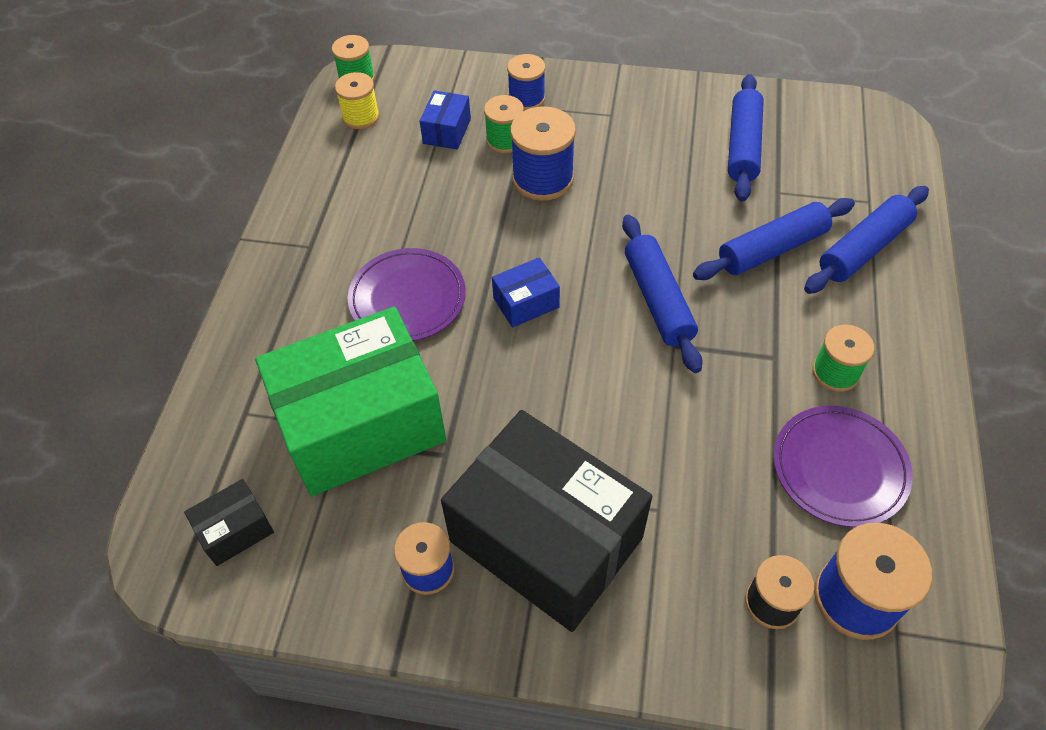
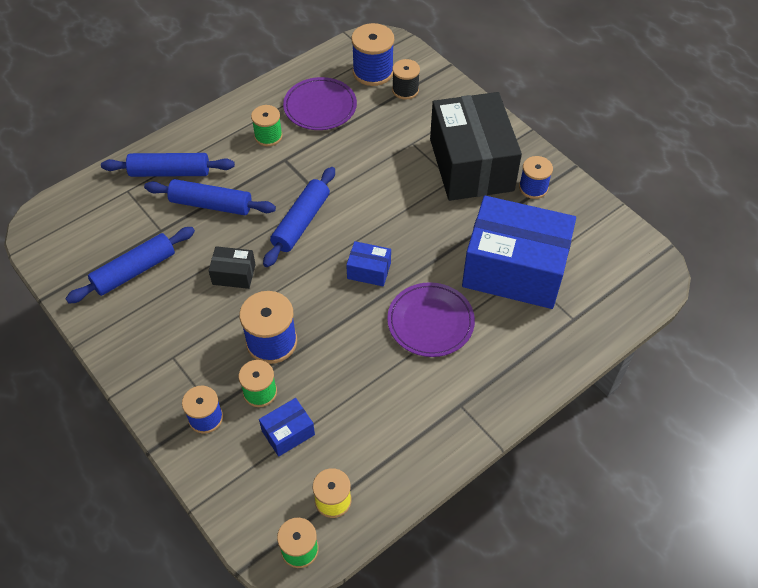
camera: 140 degrees left, 0 degrees up
black box [184,479,274,566] -> black box moved to [208,246,256,289]
green box [255,307,446,496] -> blue box [462,196,576,309]

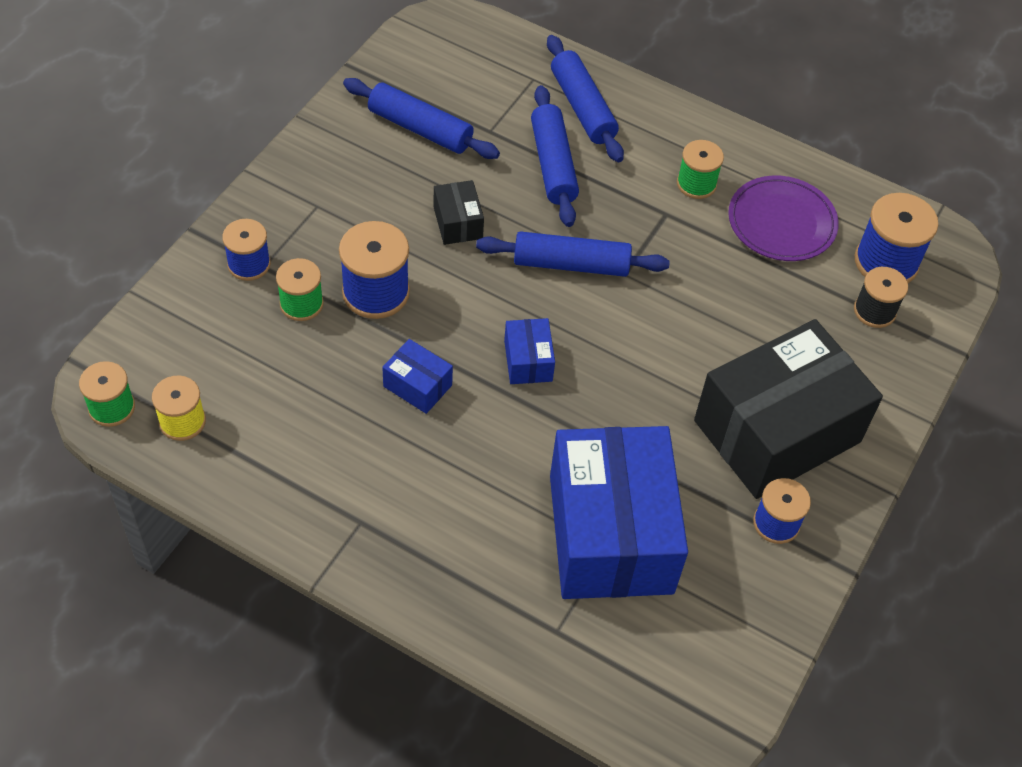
camera: 65 degrees right, 0 degrees up
blue box [259,398,315,457] -> blue box moved to [382,339,453,414]
purple plate [387,282,475,357] -> none

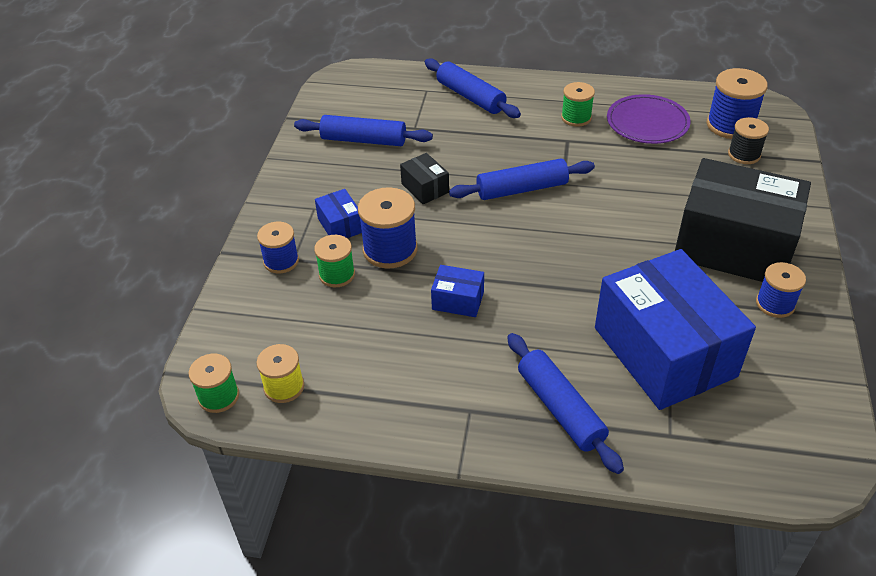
camera: 15 degrees left, 10 degrees down
blue box [504,318,555,384] -> blue box moved to [315,189,362,238]
blue rolling pin [531,85,579,227] -> blue rolling pin moved to [507,333,624,474]
black box [694,319,883,499] -> black box turned 75 degrees clockwise [675,158,811,282]

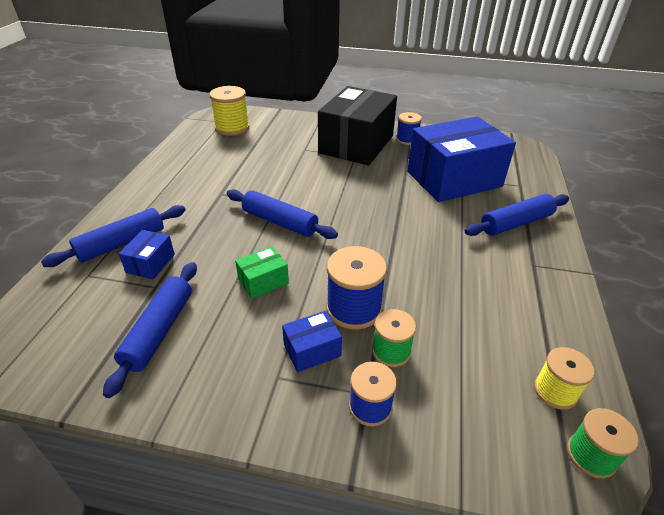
camera: 90 degrees left, 5 degrees down
black box [400,153,449,204] -> green box [235,246,289,299]
blue box [431,265,484,317] -> blue box moved to [119,230,175,279]
blue rolling pin [449,159,595,200] -> blue rolling pin turned 45 degrees counterclockwise [227,189,338,239]
green spool [561,82,595,127] -> none
purple plate [607,94,691,144] -> none
blue spool [707,68,768,139] -> yellow spool [209,86,250,136]
black spool [728,117,769,164] -> none

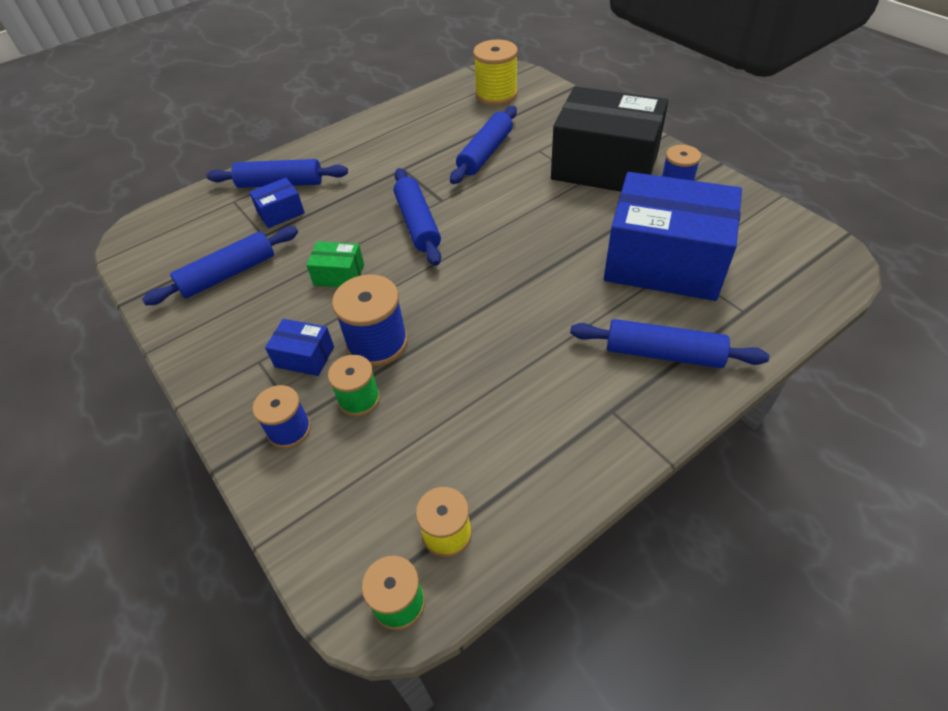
camera: 45 degrees right, 10 degrees up
black box [318,86,397,165] -> black box turned 45 degrees clockwise [551,86,668,192]
none -> blue rolling pin [450,106,517,184]

